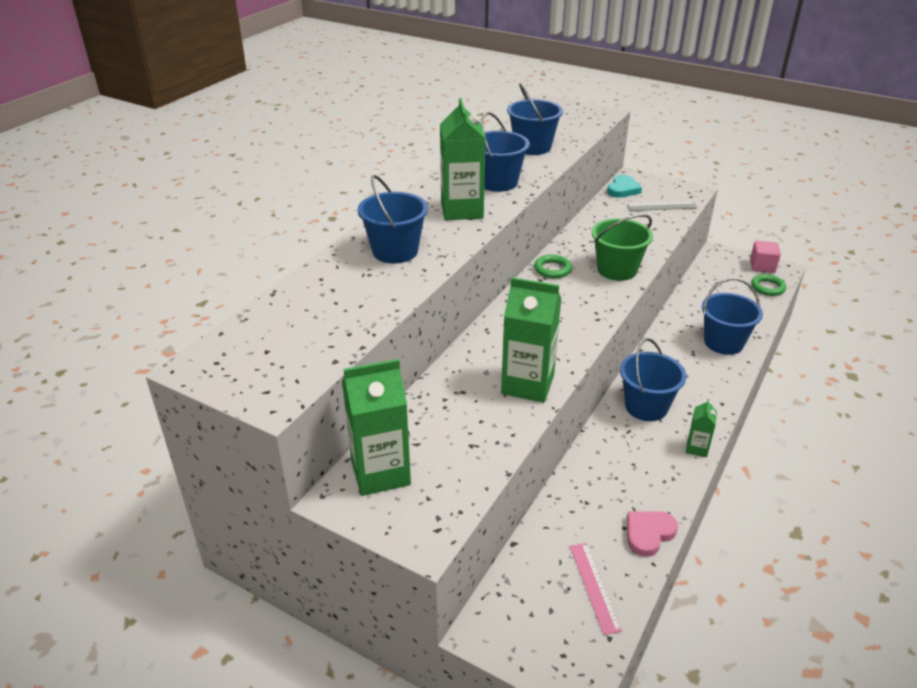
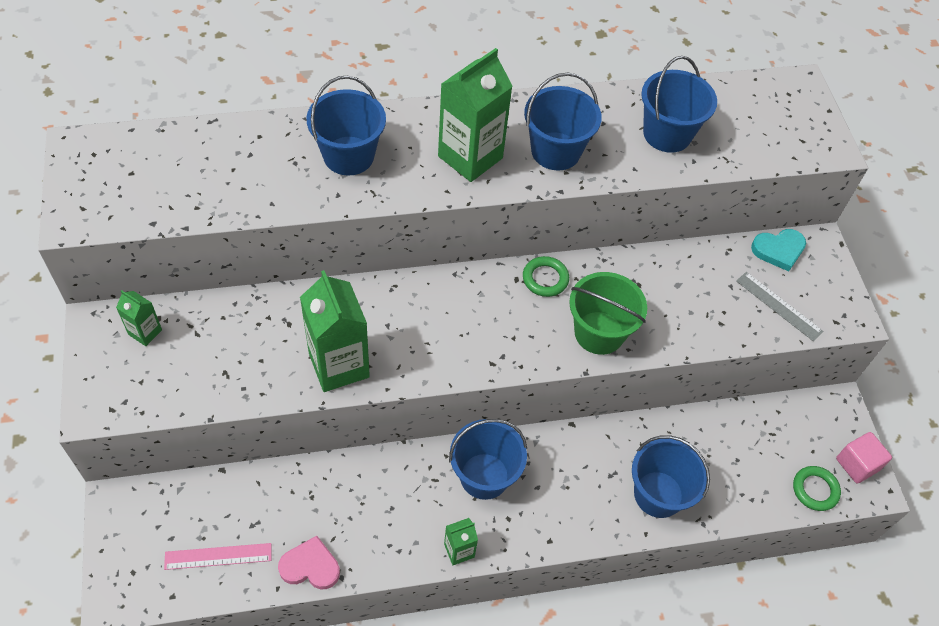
camera: 45 degrees right, 20 degrees up
green carton [342,359,411,496] -> green carton [116,290,162,346], size x0.49
pink ruler [570,543,622,635] -> pink ruler turned 45 degrees clockwise [164,543,271,570]

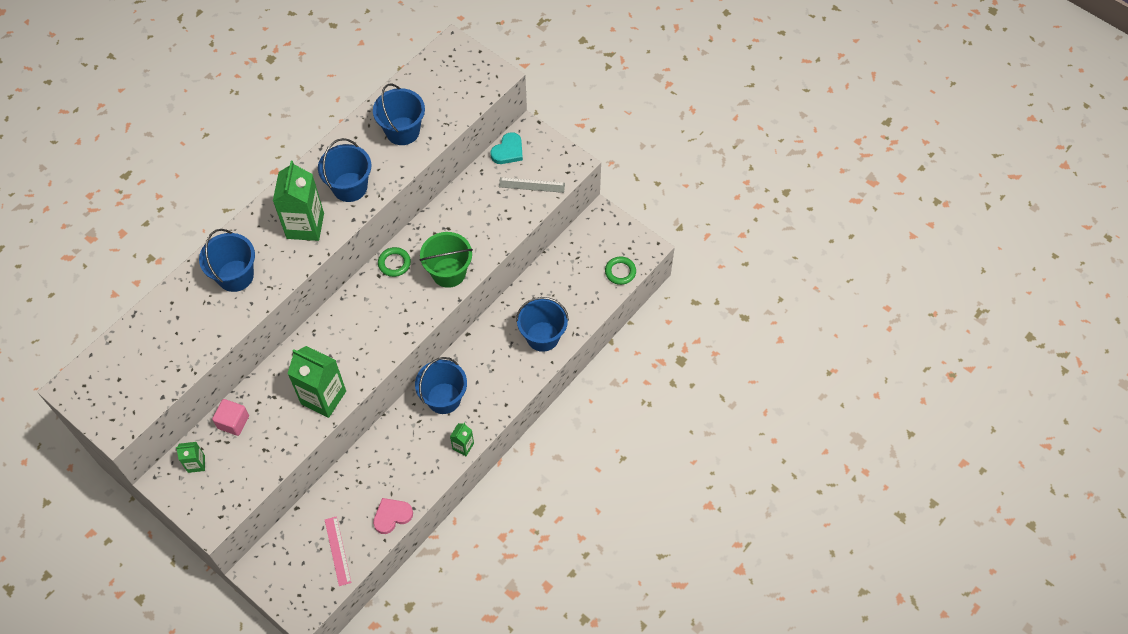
camera: 35 degrees left, 5 degrees up
pink ruler [164,543,271,570] -> pink ruler turned 60 degrees counterclockwise [325,516,352,586]
pink cube [836,432,892,483] -> pink cube moved to [212,399,249,436]

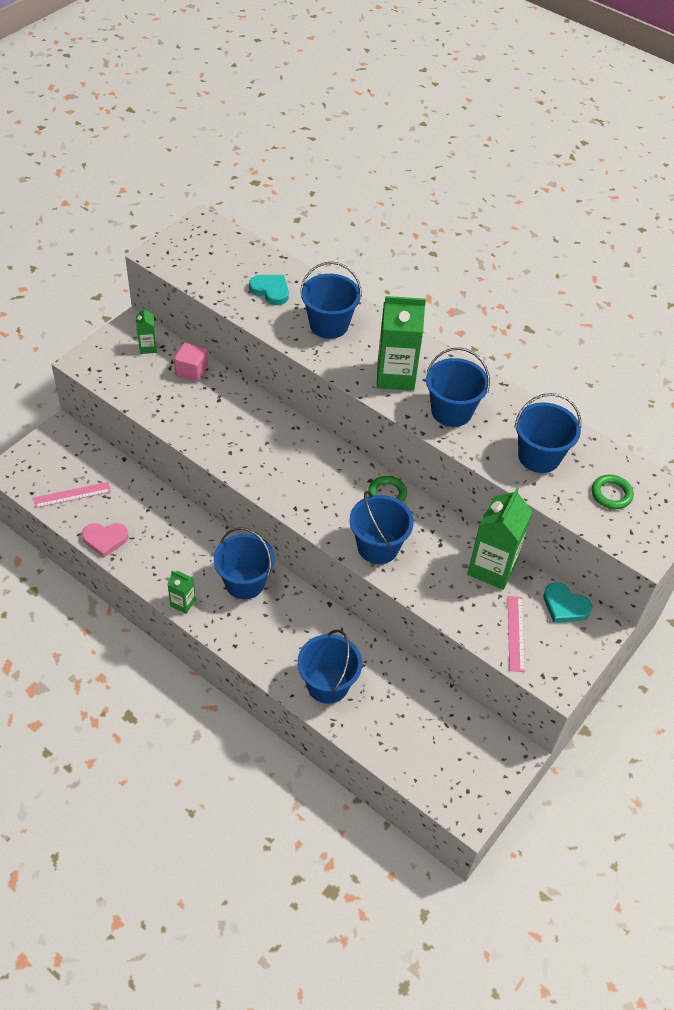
camera: 85 degrees right, 10 degrees down
green carton [287,346,346,418] -> green carton moved to [467,487,533,590]
pink heart [373,498,413,534] -> pink heart turned 120 degrees clockwise [82,523,128,557]
green bucket [420,232,473,288] -> blue bucket [350,491,414,564]
grey ruler [499,177,565,193] -> pink ruler [508,596,525,672]
green ring [605,257,636,285] -> green ring moved to [592,475,634,509]
none -> turquoise heart [249,275,289,305]

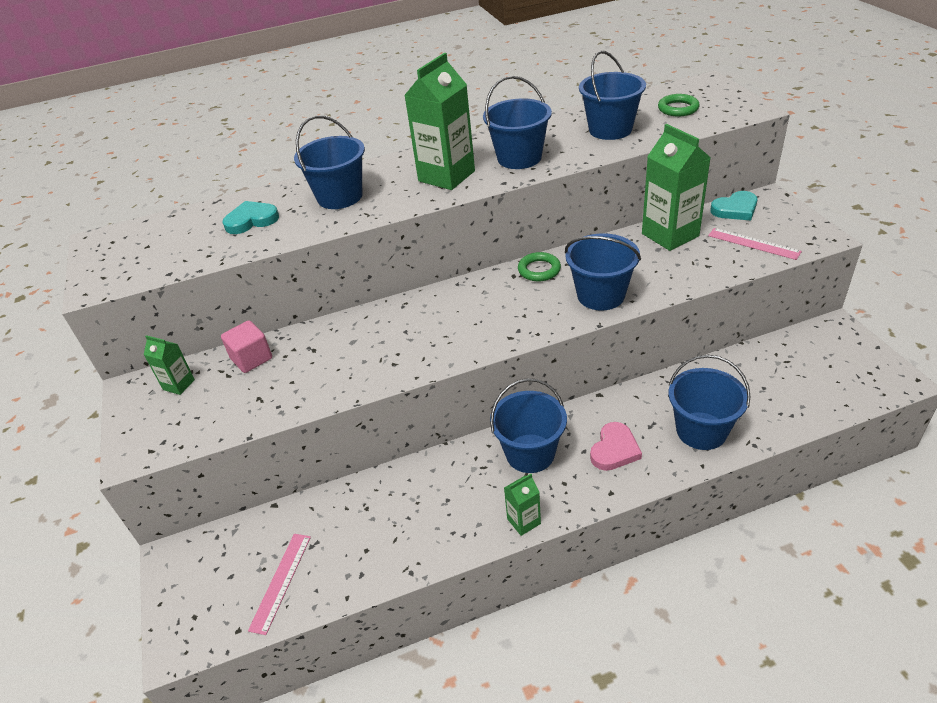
camera: 50 degrees left, 10 degrees down
pink heart [82,523,128,557] -> pink heart moved to [590,422,642,471]

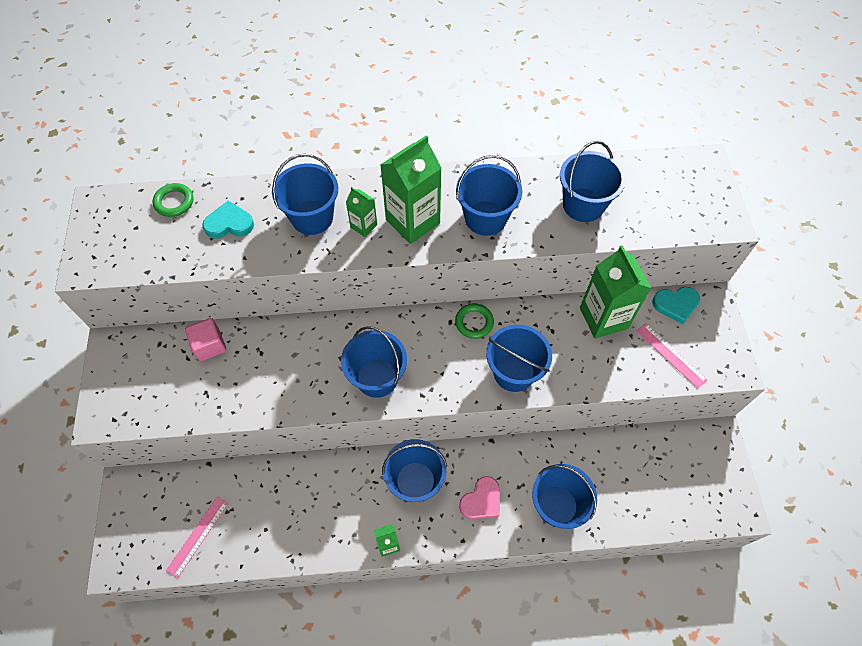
camera: 10 degrees right, 20 degrees up
green carton [144,335,195,395] -> green carton moved to [346,187,377,237]
green ring [658,94,699,117] -> green ring moved to [152,183,193,217]
none -> blue bucket [341,326,407,398]

